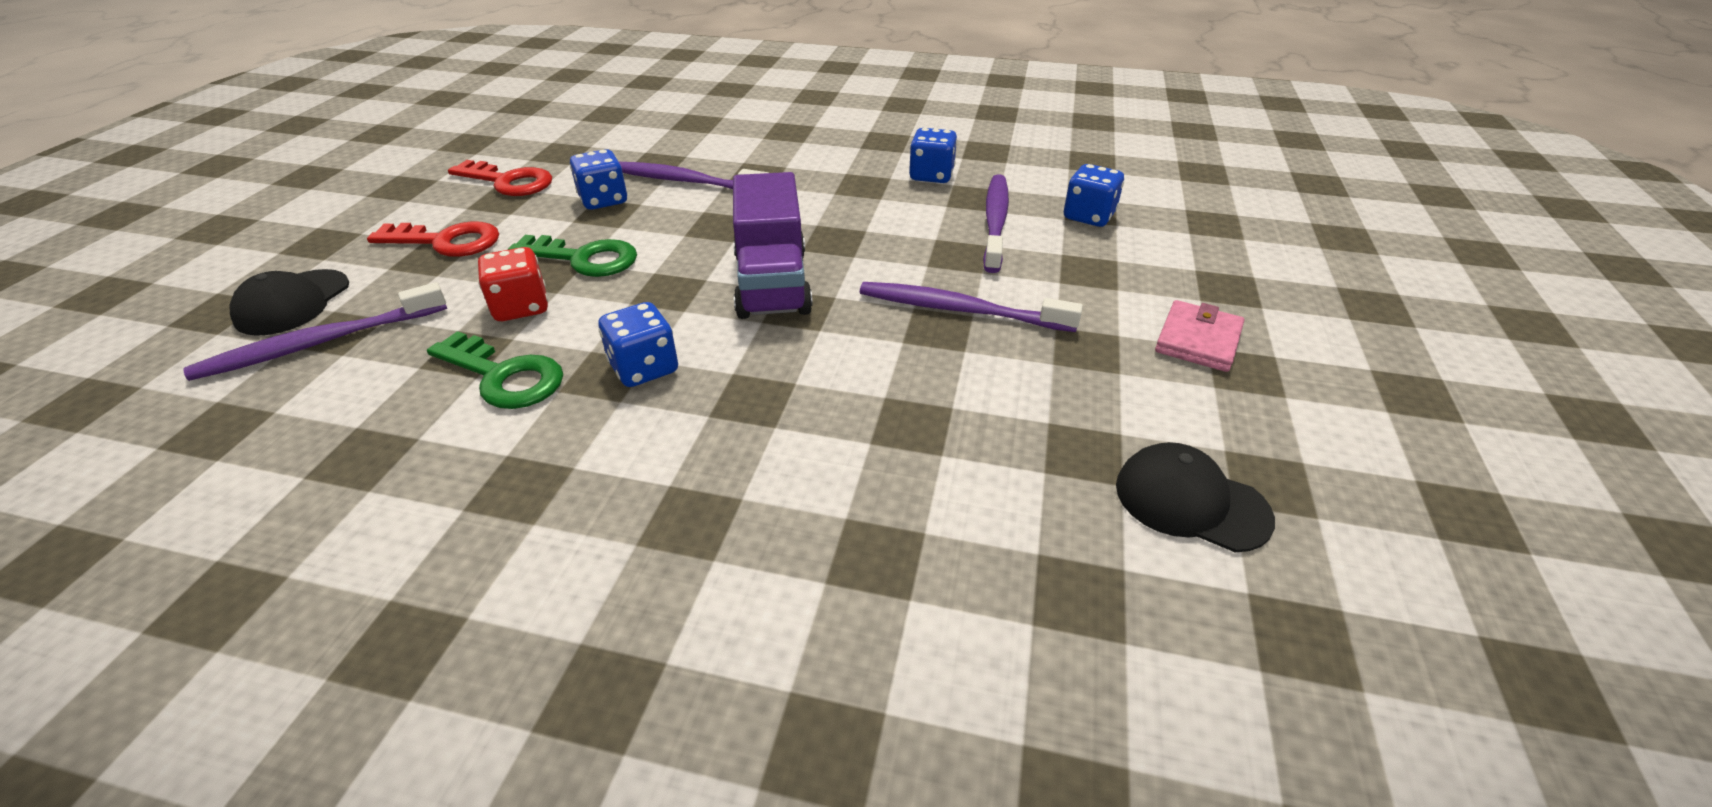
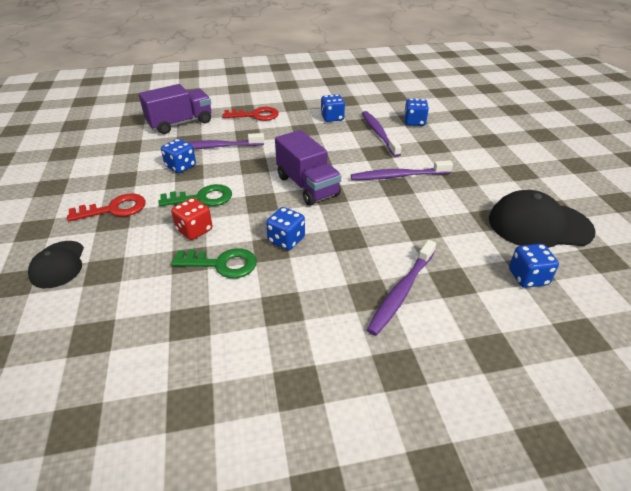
camera: 25 degrees left, 0 degrees up
purple toothbrush [184,282,447,381] -> purple toothbrush moved to [367,240,436,336]
red key [448,160,552,196] -> red key moved to [223,107,279,121]
black cap [1116,442,1275,552] -> black cap [489,190,596,248], size x1.65
pink wallet [1155,300,1244,372] -> none
none -> purple truck [139,84,211,134]
none -> blue dice [509,244,559,288]

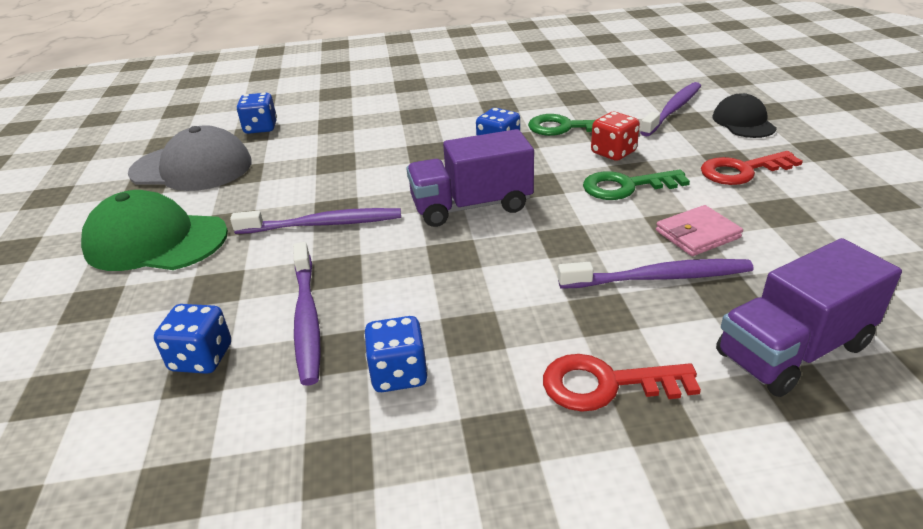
camera: 175 degrees left, 5 degrees down
blue dice [161,139,196,173] -> pink wallet [656,205,743,256]
purple truck [275,130,341,206] -> purple truck turned 75 degrees counterclockwise [406,129,534,227]
purple toothbrush [367,240,436,336] -> purple toothbrush moved to [640,82,701,136]
black cap [489,190,596,248] -> grey cap [128,125,252,191]
none -> green cap [81,190,228,271]

